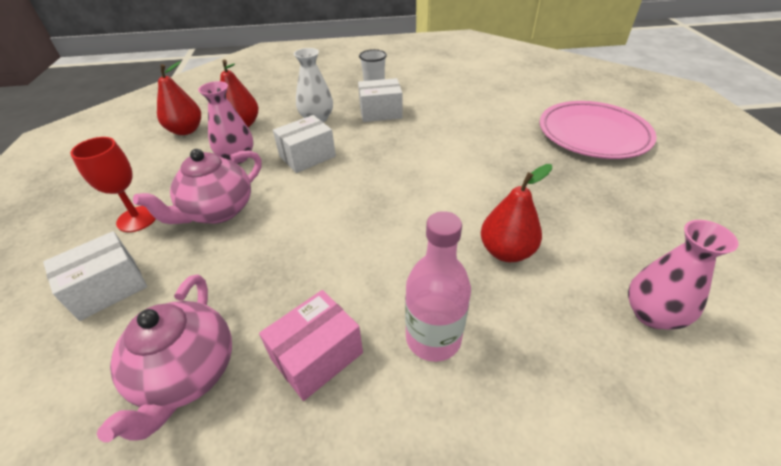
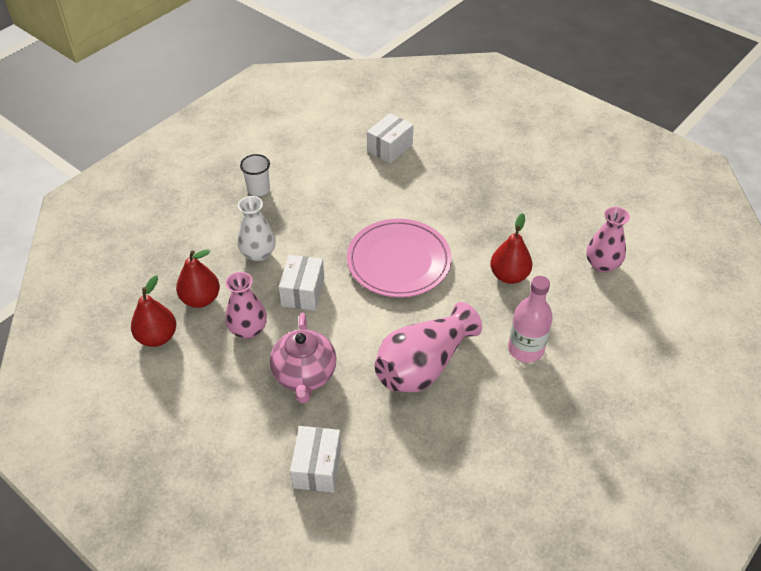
camera: 45 degrees left, 5 degrees up
red goblet [70,137,156,232] -> none
pink teapot [97,275,232,442] -> none
pink box [259,290,363,401] -> none
white box [358,78,403,122] -> white box moved to [367,113,413,164]
pink plate [540,101,657,159] -> pink plate moved to [347,219,452,297]
none -> pink vase [374,302,482,392]

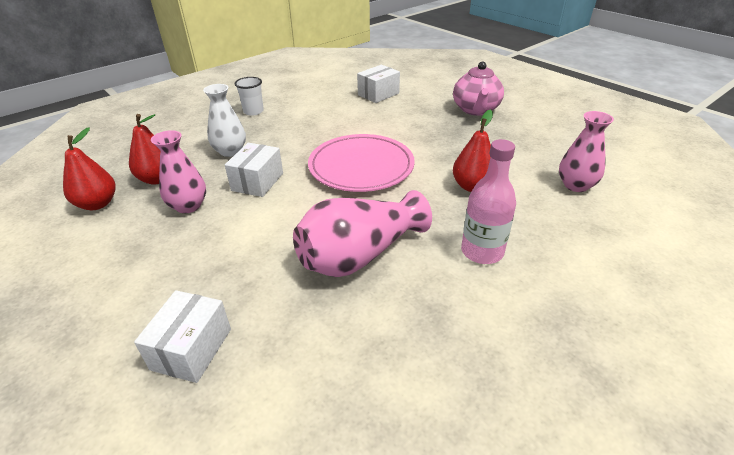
camera: 10 degrees right, 10 degrees down
pink teapot [270,313,337,403] -> pink teapot moved to [453,61,504,116]

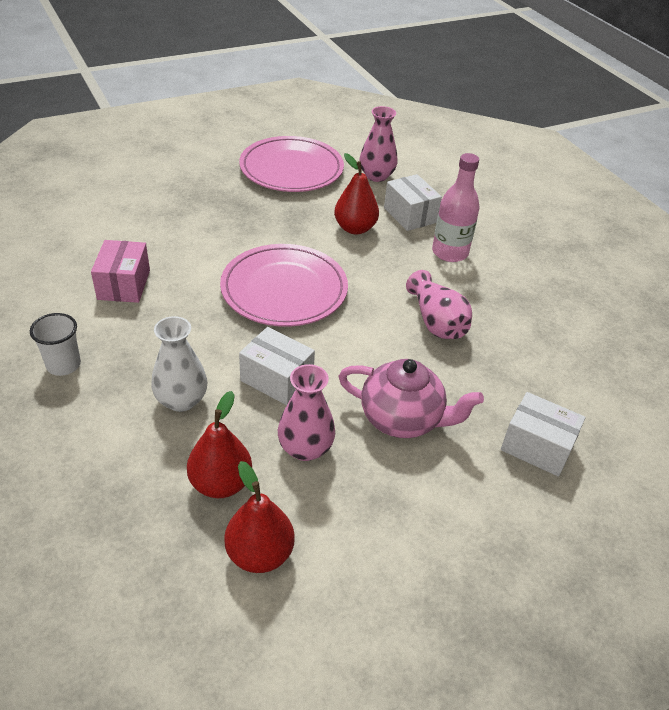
camera: 80 degrees left, 5 degrees up
pink vase [293,190,432,277] -> pink vase [406,270,472,339], size x0.66
white box [357,65,400,103] -> white box moved to [384,174,442,231]
pink teapot [453,61,504,116] -> pink teapot moved to [338,359,484,438]
none -> pink box [91,240,150,303]
none -> pink plate [239,136,344,192]

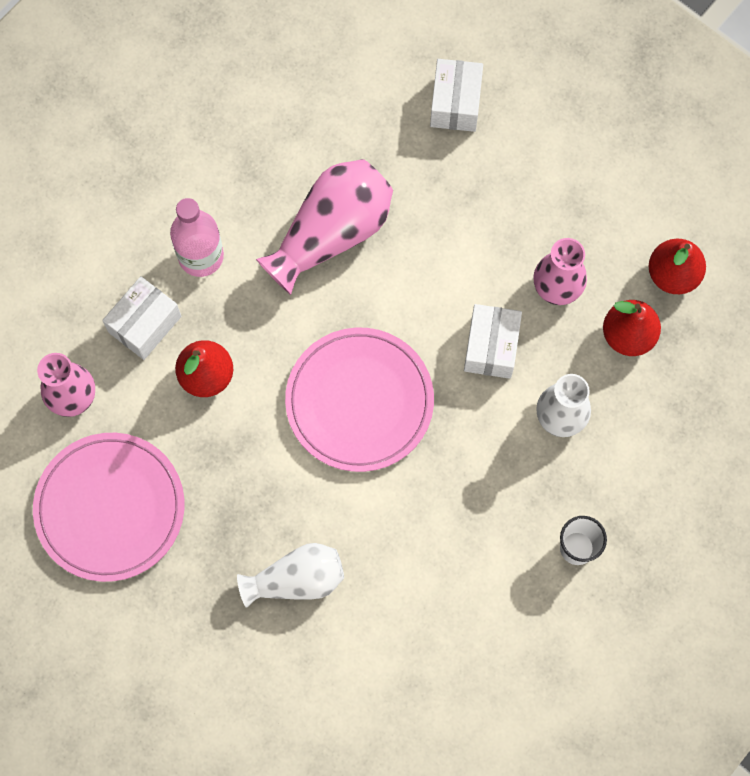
camera: 110 degrees left, 30 degrees up
pink box [91,240,150,303] -> none
pink teapot [338,359,484,438] -> none
pink vase [406,270,472,339] -> pink vase [256,159,393,295], size x1.51
none -> white vase [237,543,344,608]

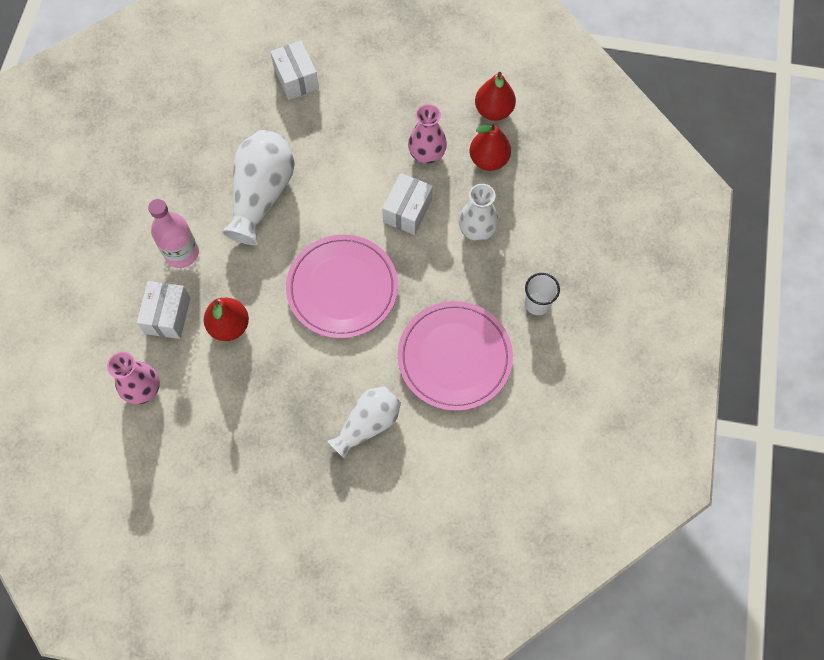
camera: 30 degrees left, 5 degrees down
pink plate [33,433,184,582] -> pink plate moved to [398,301,513,411]
pink vase [256,159,393,295] -> white vase [221,130,295,245]
white box [464,304,522,379] -> white box turned 45 degrees clockwise [382,173,433,235]

